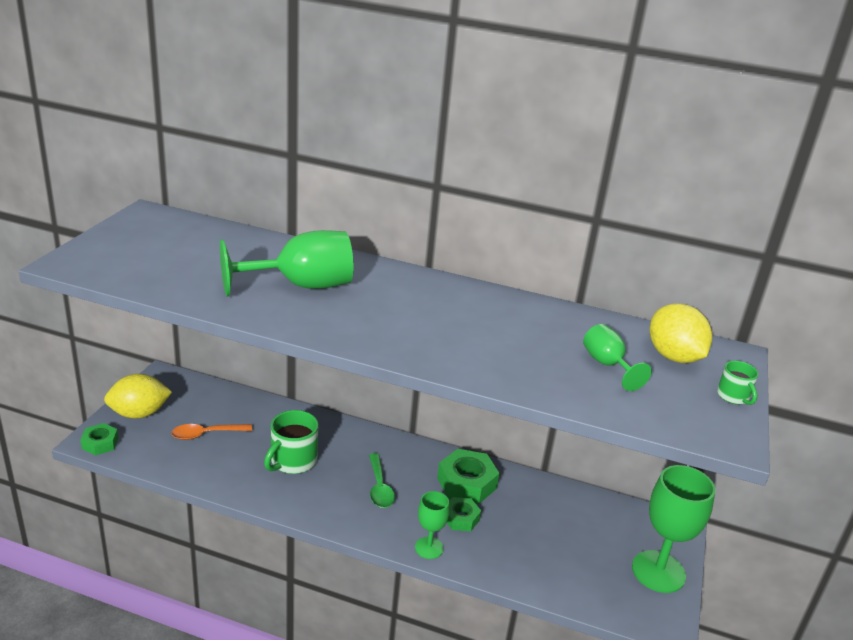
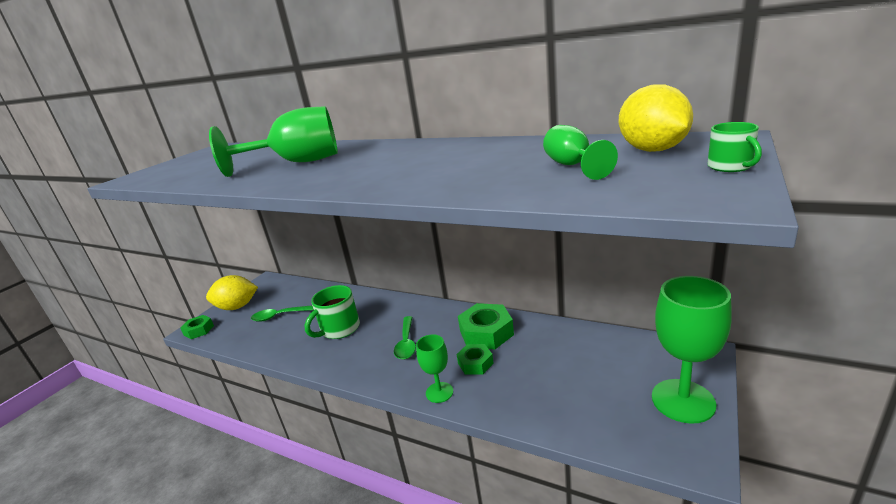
camera: 15 degrees right, 5 degrees down
orange spoon [171,424,252,440] -> green spoon [251,306,314,321]

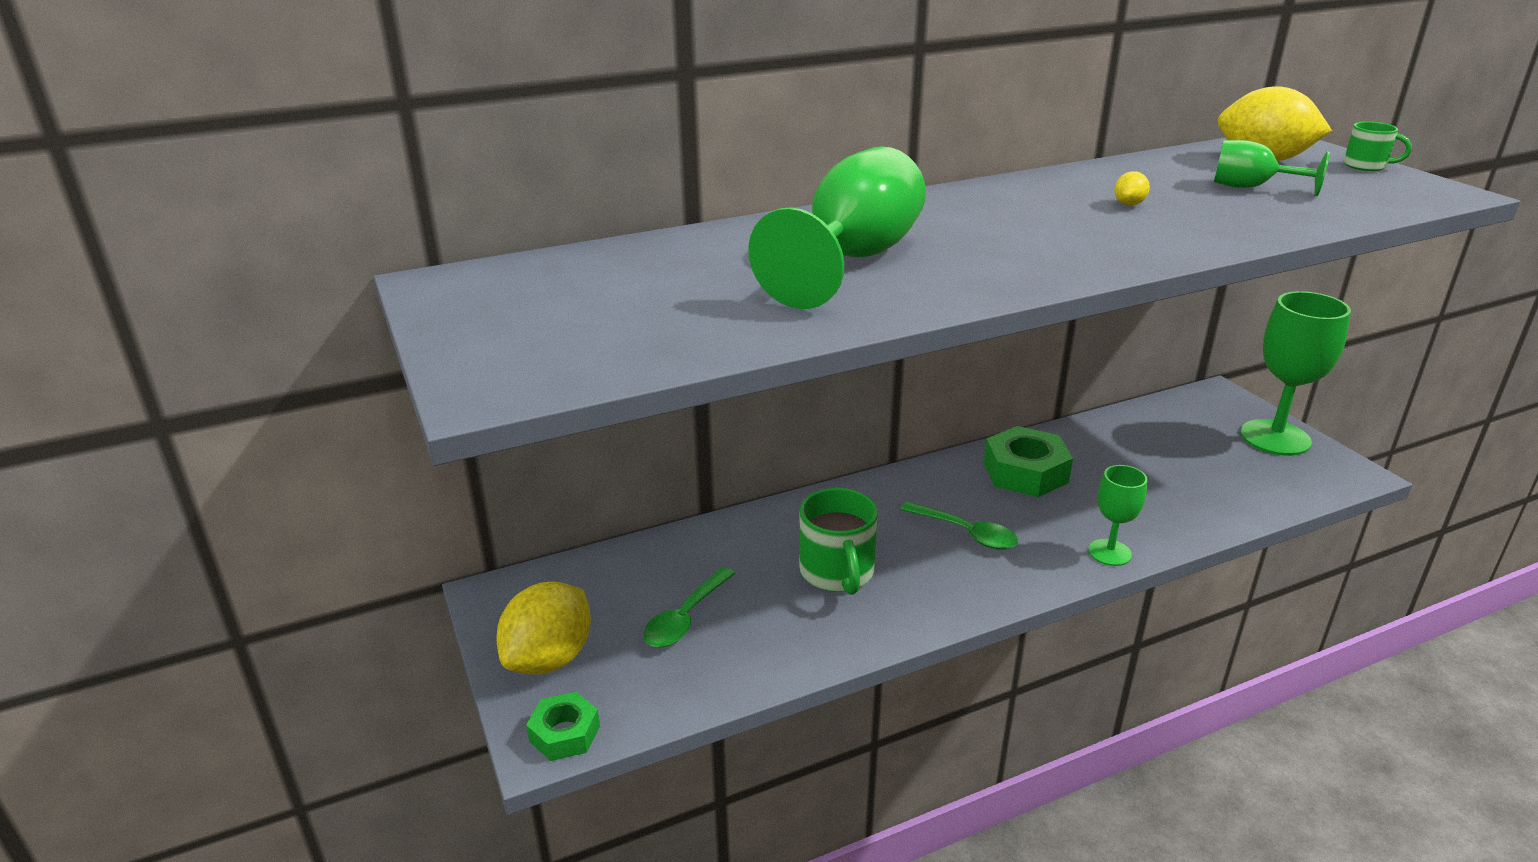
camera: 55 degrees left, 5 degrees up
green nut [456,344,494,374] -> none
none -> yellow lemon [1114,171,1150,206]

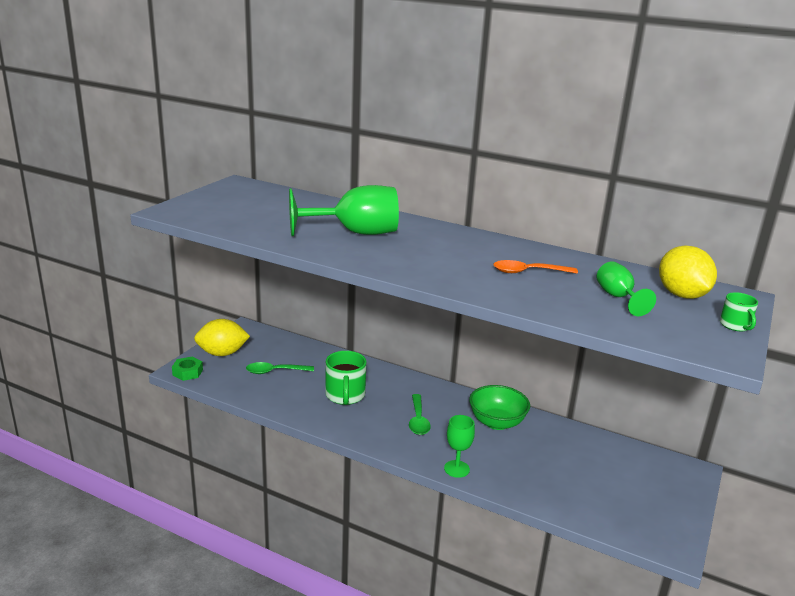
camera: 50 degrees right, 5 degrees down
green mug [799,488,878,595] -> green mug turned 45 degrees counterclockwise [325,351,367,405]
green nut [984,426,1073,497] -> green bowl [469,385,530,430]
yellow lemon [1114,171,1150,206] -> orange spoon [493,260,578,274]
green goblet [1240,291,1351,456] -> none

